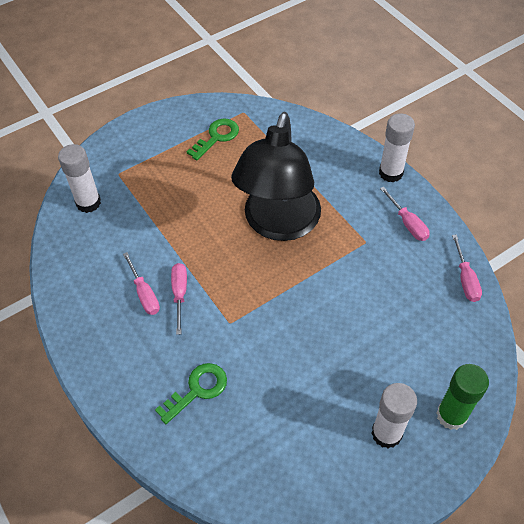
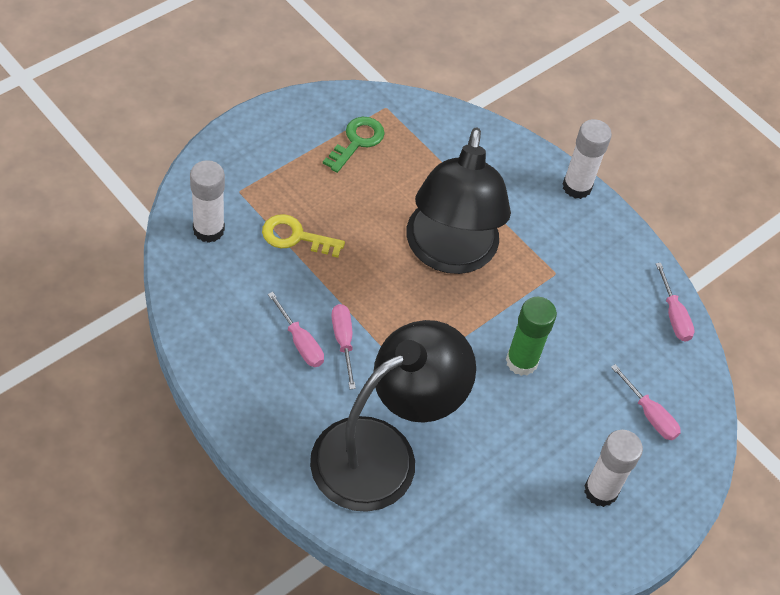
camera: 15 degrees left, 0 degrees up
green key [155,363,227,424] -> black lamp [310,320,476,512]
pink screwdriver [380,187,430,241] -> pink screwdriver moved to [611,364,681,440]
green glue stick [437,364,489,430] -> green glue stick moved to [506,297,557,376]
none -> yellow key [262,214,345,258]

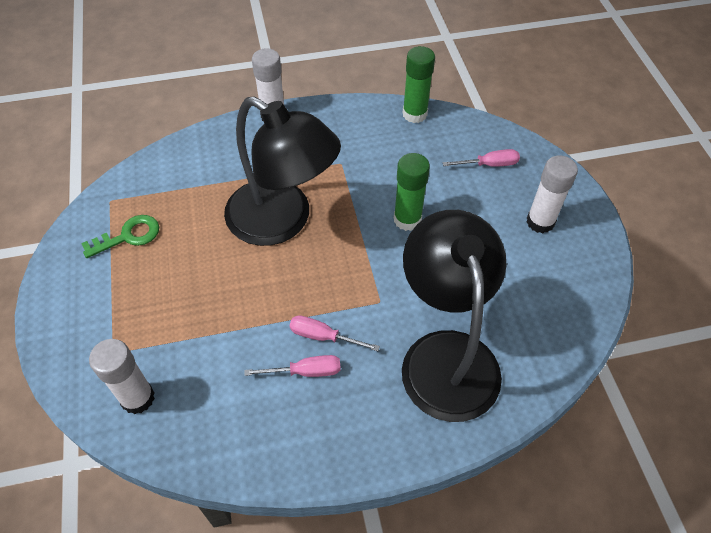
camera: 55 degrees left, 0 degrees up
yellow key [262,214,345,258] -> none
green key [323,117,385,173] -> green key turned 90 degrees clockwise [81,215,159,258]
pink screwdriver [656,263,695,342] -> green glue stick [403,46,435,123]

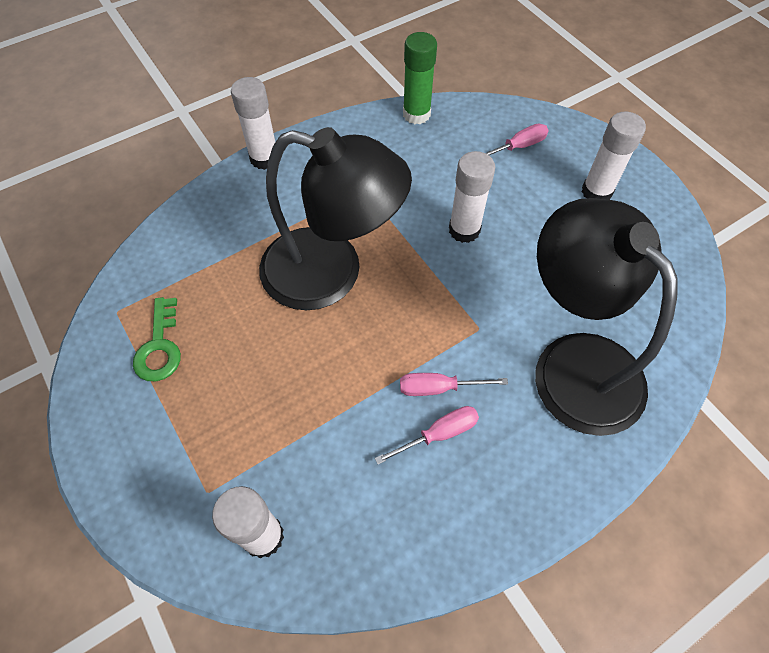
camera: 20 degrees left, 5 degrees up
green key [81,215,159,258] -> green key turned 135 degrees clockwise [133,297,181,381]
green glue stick [394,153,430,231] -> white glue stick [449,151,495,243]

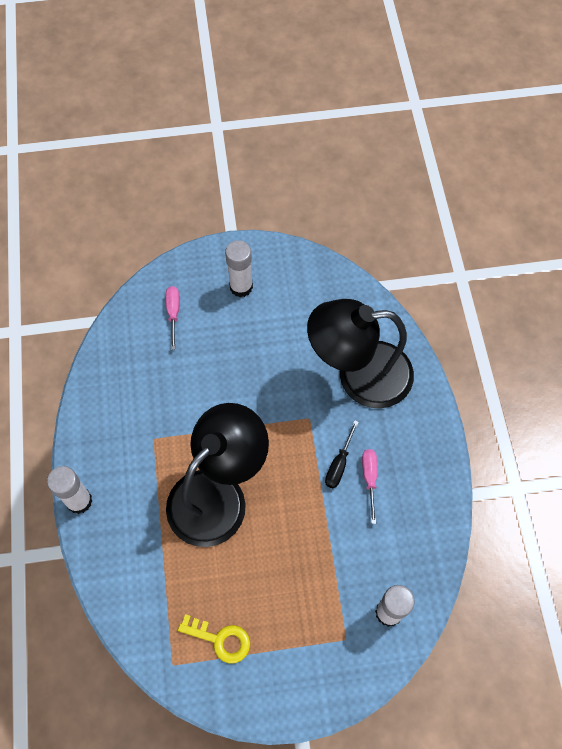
camera: 65 degrees left, 5 degrees up
green key [133,297,181,381] -> yellow key [178,614,250,664]
pink screwdriver [400,373,508,396] -> black screwdriver [325,420,359,488]
green glue stick [403,32,437,124] -> none
white glue stick [449,151,495,243] -> none

